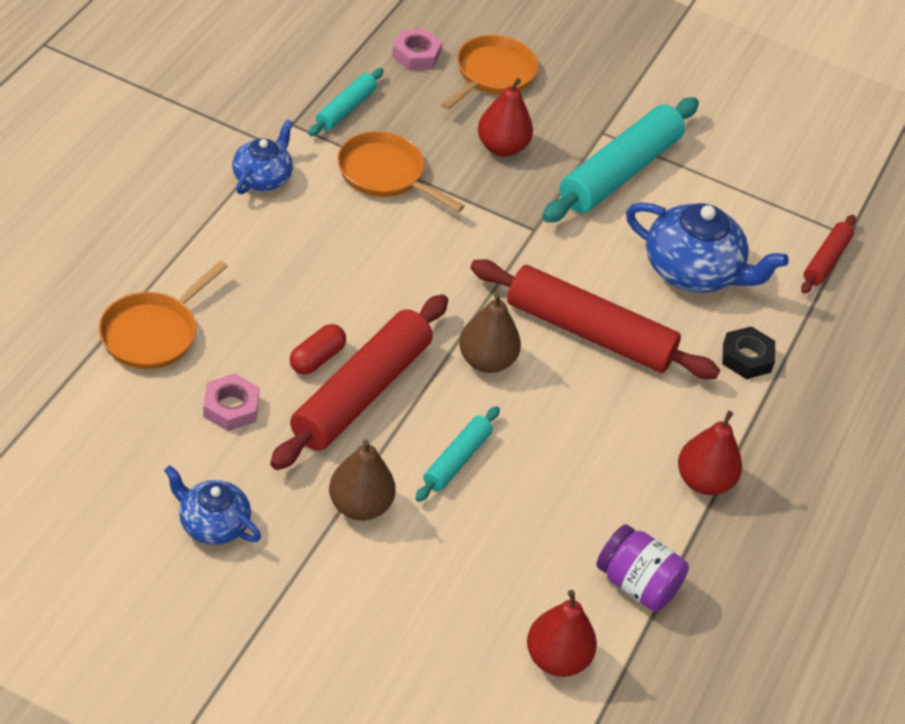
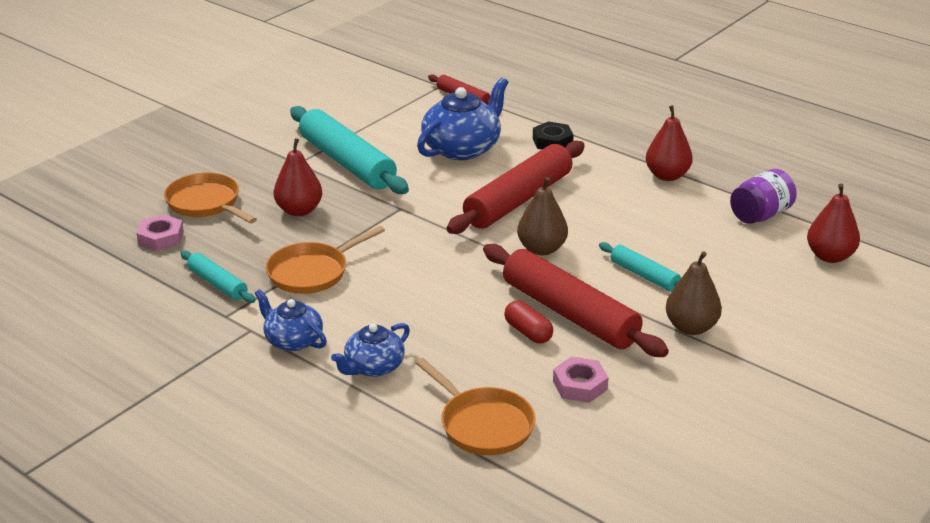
camera: 70 degrees left, 15 degrees down
blue teapot [164,465,261,545] -> blue teapot moved to [331,323,410,377]

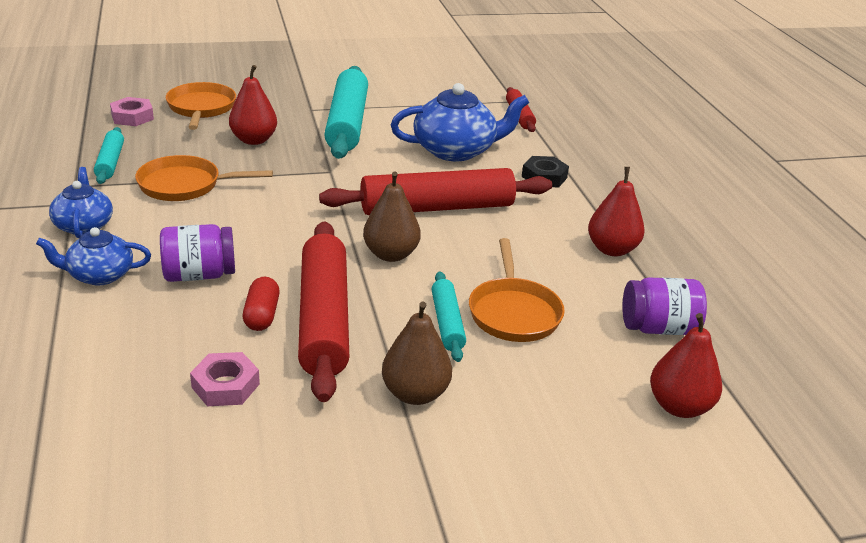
camera: 35 degrees right, 0 degrees up
orange pan [415,358,536,455] -> orange pan moved to [469,238,565,342]
none -> purple jar [160,224,235,282]

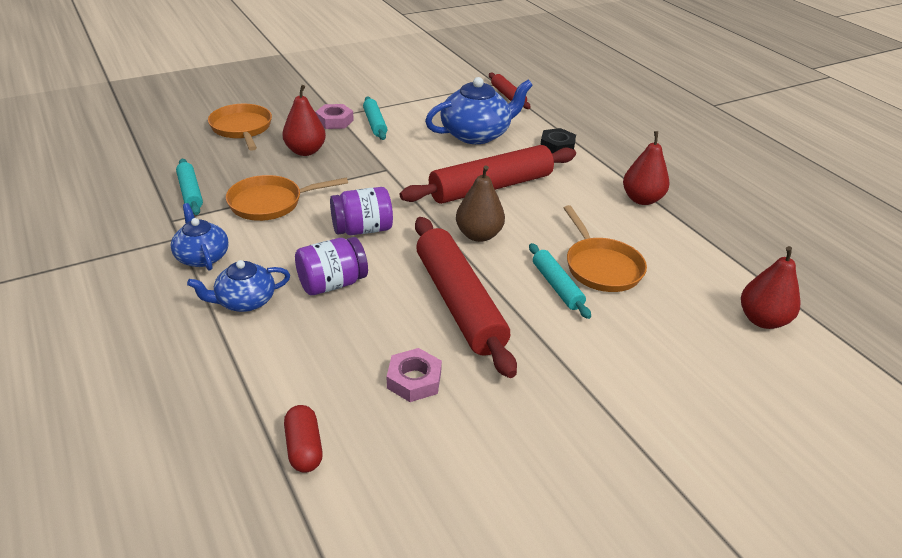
camera: 15 degrees left, 5 degrees up
pink nut [110,97,154,126] -> pink nut moved to [315,104,354,129]
red capsule [243,277,280,331] -> red capsule moved to [284,405,323,473]
turquoise rolling pin [324,66,368,159] -> turquoise rolling pin [363,96,387,140], size x0.51
brown pear [382,301,452,405] -> none
purple jar [622,278,707,335] -> purple jar moved to [330,187,393,235]

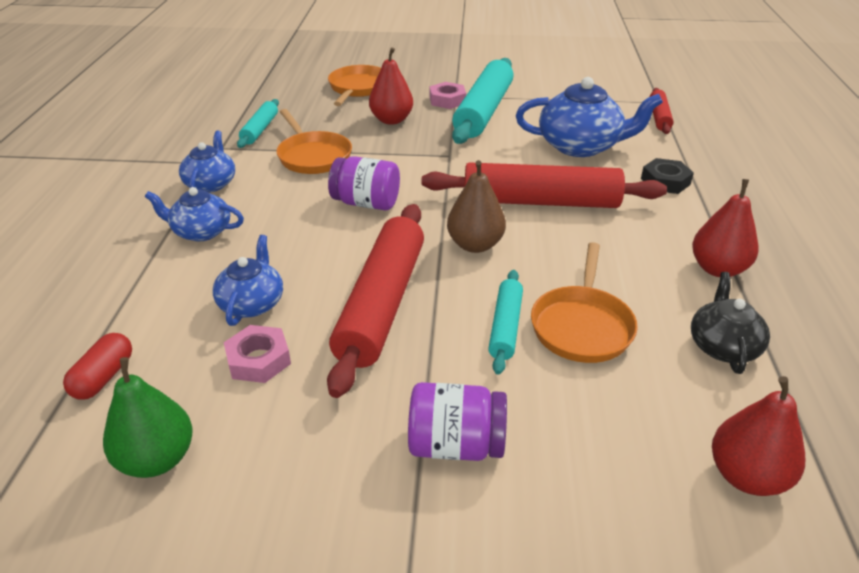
camera: 35 degrees right, 0 degrees up
orange pan [226,175,348,221] -> orange pan turned 135 degrees counterclockwise [276,109,352,174]
purple jar [295,237,368,295] -> purple jar moved to [408,382,507,461]
turquoise rolling pin [363,96,387,140] -> turquoise rolling pin [452,58,514,144], size x1.98
none -> green pear [103,357,193,478]
none -> blue teapot [213,235,283,326]
none -> black teapot [691,272,770,374]

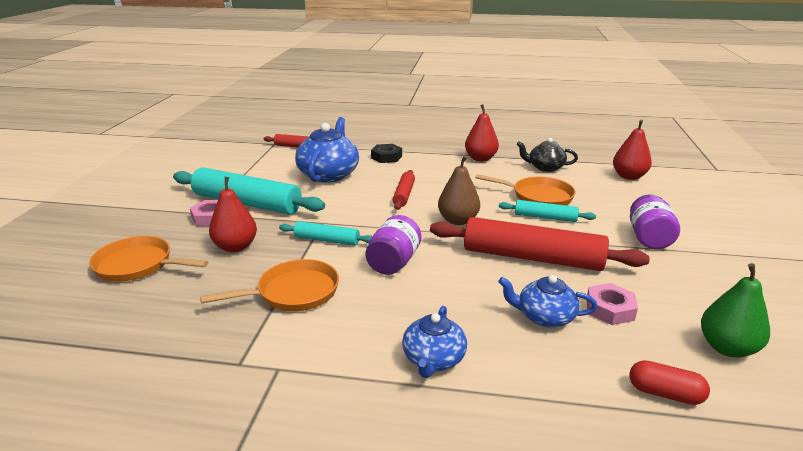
camera: 85 degrees left, 10 degrees down
blue teapot [179,130,235,193] -> none
turquoise rolling pin [237,99,279,148] -> turquoise rolling pin moved to [279,221,372,246]
red rolling pin [421,162,667,208] -> red rolling pin [393,170,415,210], size x0.51

